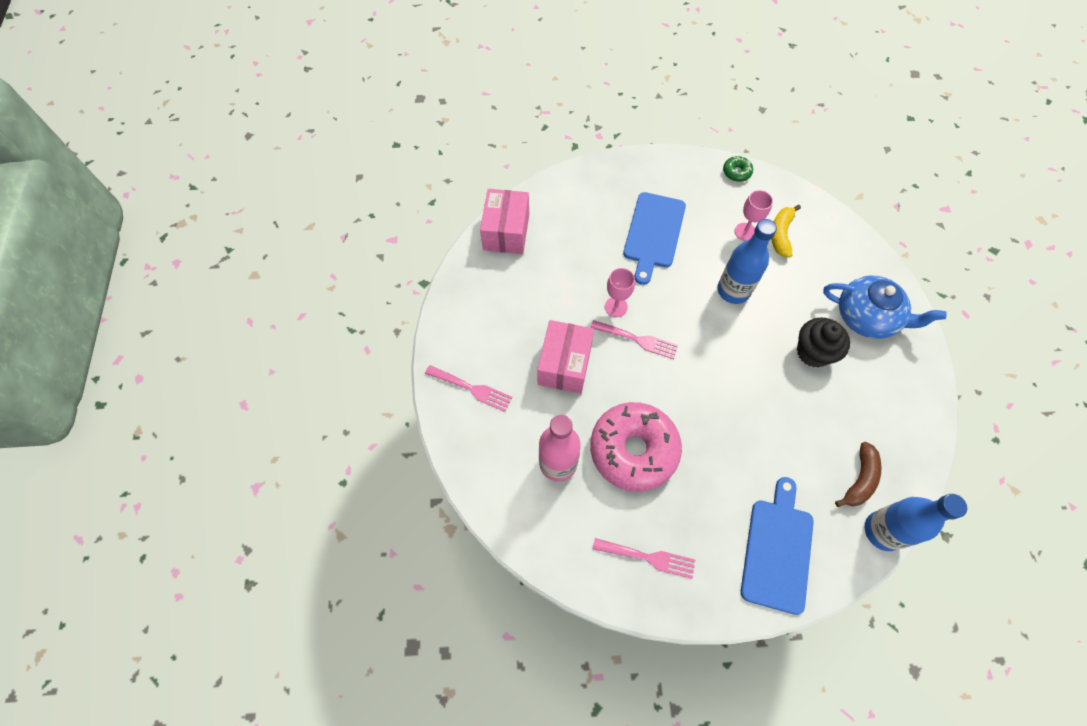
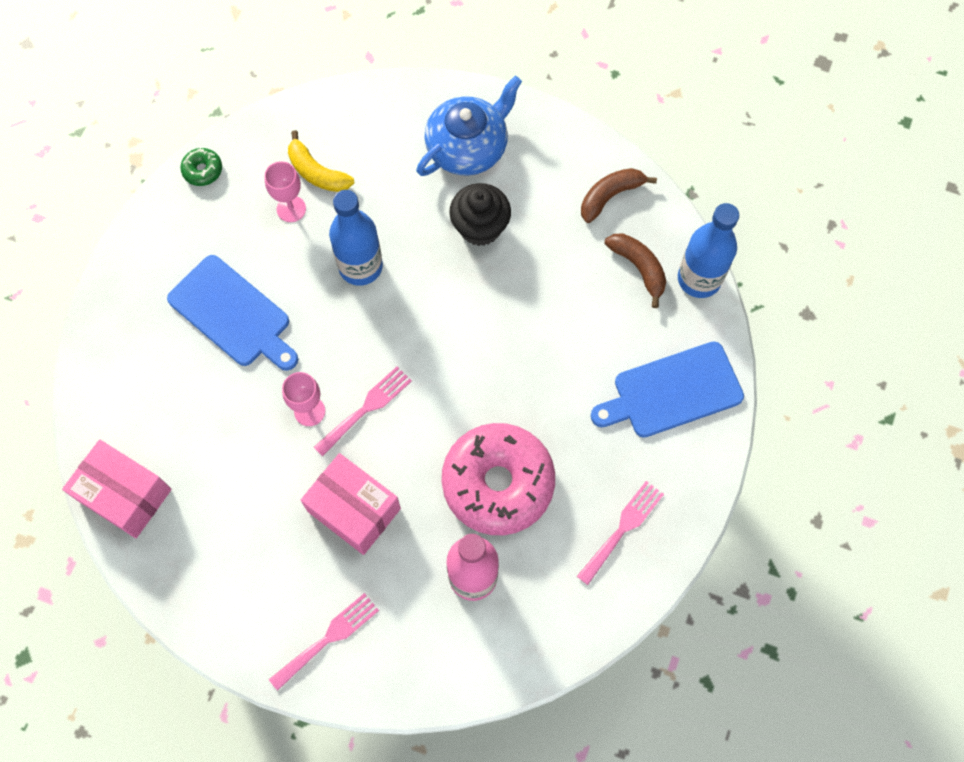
camera: 65 degrees left, 5 degrees up
blue cutting board [741,477,814,615] -> blue cutting board turned 60 degrees counterclockwise [590,342,744,438]
none -> brown banana [581,168,657,223]

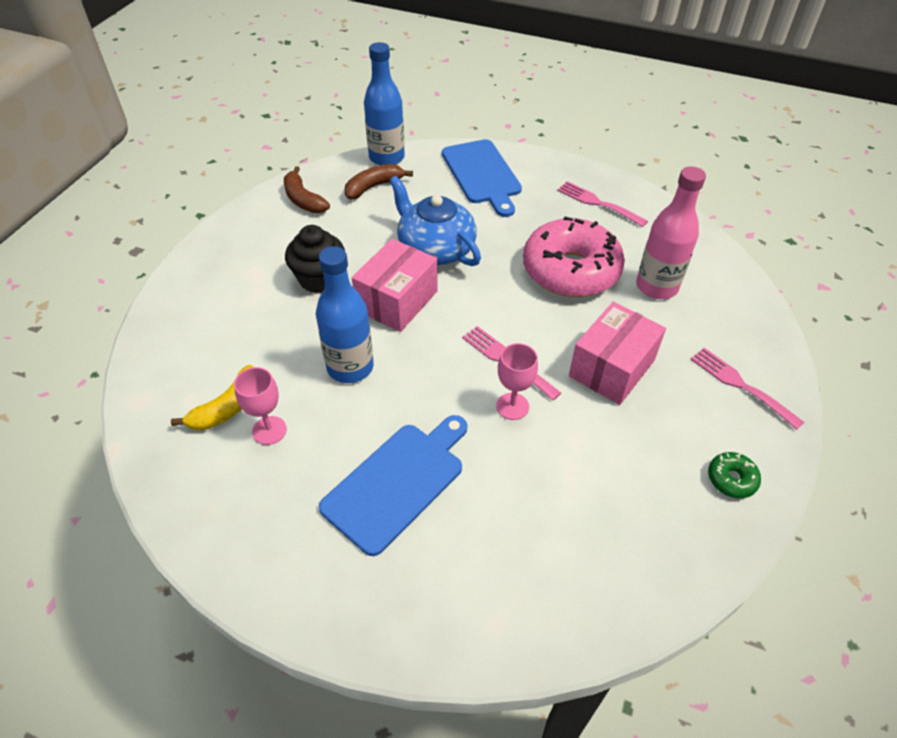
camera: 90 degrees left, 20 degrees down
pink box [62,439,172,538] -> pink box moved to [352,239,438,332]
green donut [180,148,222,186] -> green donut moved to [708,452,761,498]
blue teapot [416,76,522,176] -> blue teapot moved to [389,176,481,266]

